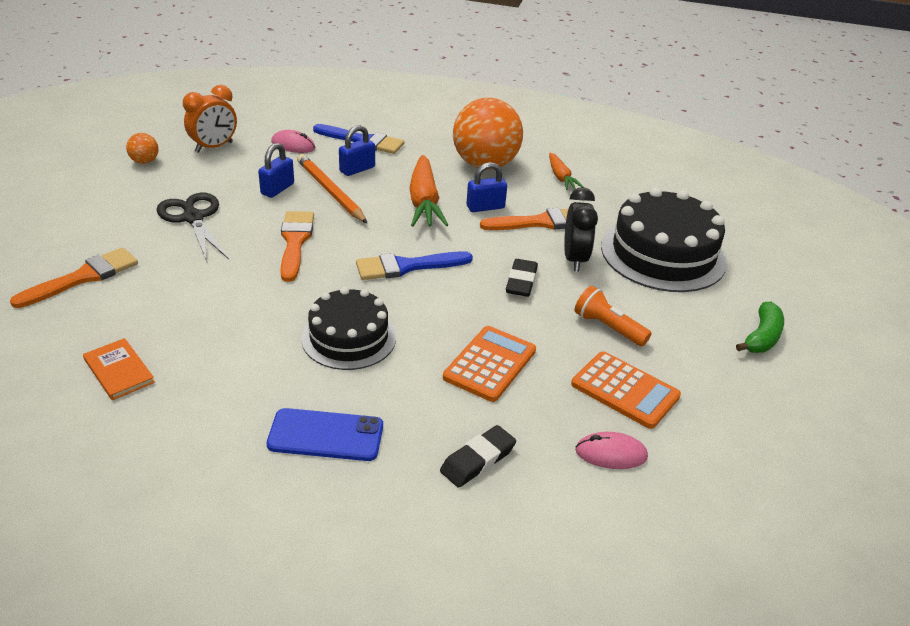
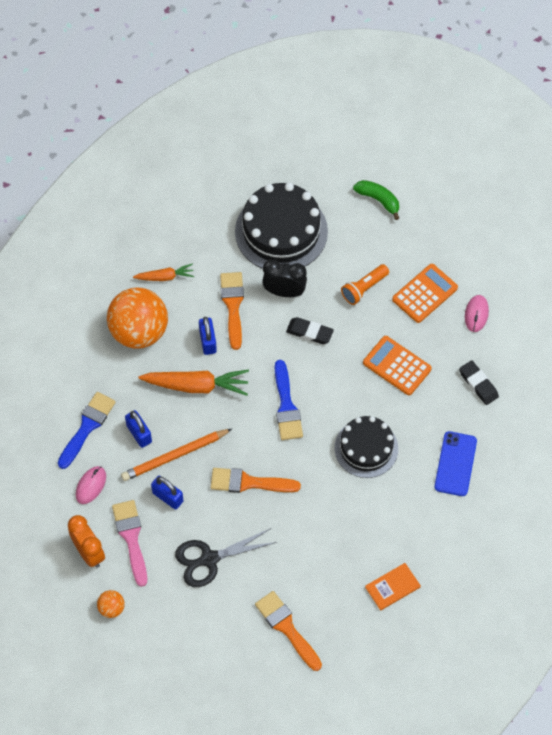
camera: 80 degrees left, 25 degrees up
none -> pink brush [112,500,147,587]

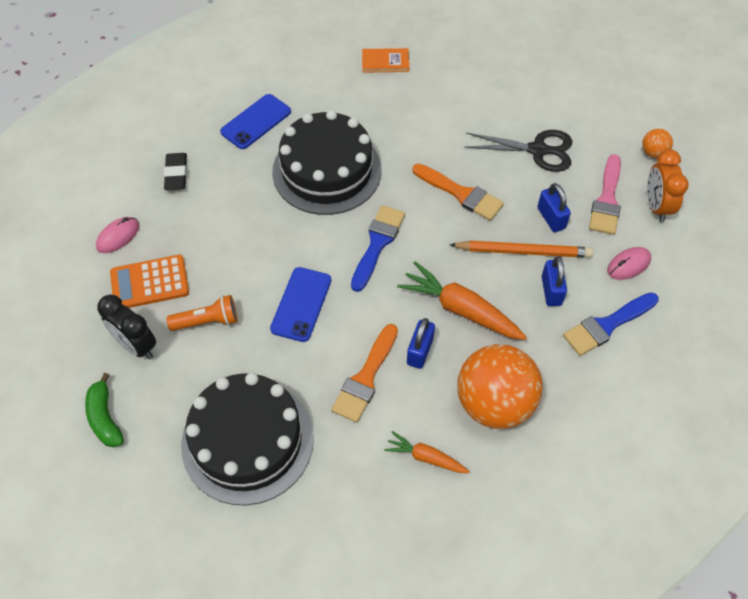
camera: 150 degrees left, 5 degrees down
orange brush [255,591,322,671] -> none
black clock [262,259,307,297] -> black clock moved to [98,295,156,359]
black eraser [286,317,334,344] -> blue phone [270,267,331,342]
black cake [335,416,398,478] -> black cake [272,110,381,215], size x1.54
orange calculator [363,336,432,395] -> none

